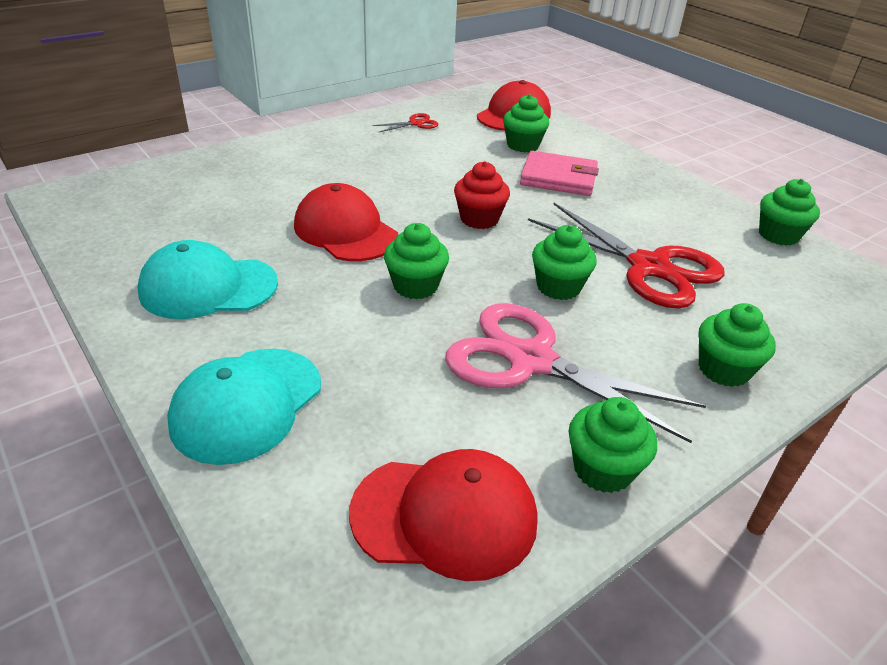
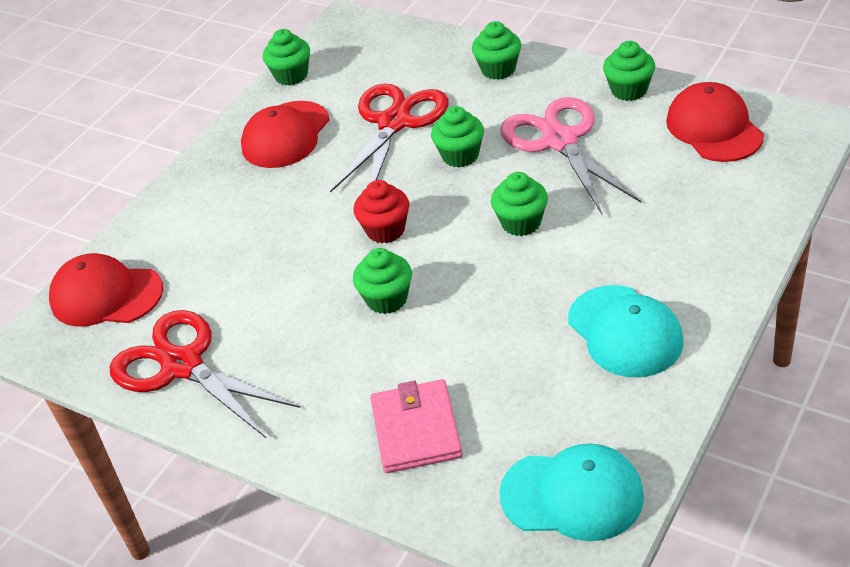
camera: 105 degrees left, 5 degrees up
turquoise cap [167,349,321,465] -> turquoise cap moved to [499,444,644,541]
red cap [294,183,398,261] -> red cap moved to [241,101,329,168]
red scissors [373,113,439,132] -> red scissors [110,310,300,439], size x2.31
pink scissors [445,303,706,443] -> pink scissors turned 150 degrees clockwise [500,97,641,214]
green cupcake [503,94,549,152] -> green cupcake moved to [353,248,412,314]
pink wallet [520,151,599,196] -> pink wallet moved to [370,379,463,473]

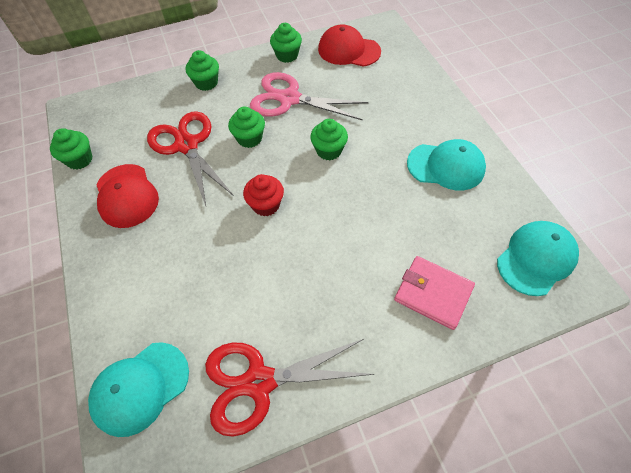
camera: 55 degrees left, 15 degrees up
red cap [49,253,163,327] -> turquoise cap [88,342,189,437]
green cupcake [353,248,412,314] -> none

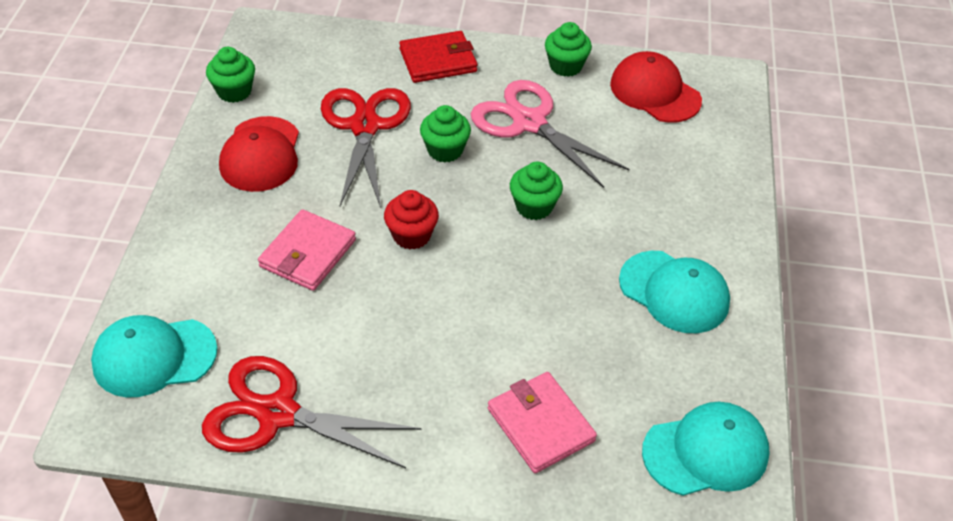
camera: 25 degrees right, 10 degrees down
green cupcake [186,50,219,91] -> red wallet [399,31,478,83]
none -> pink wallet [258,209,356,291]

